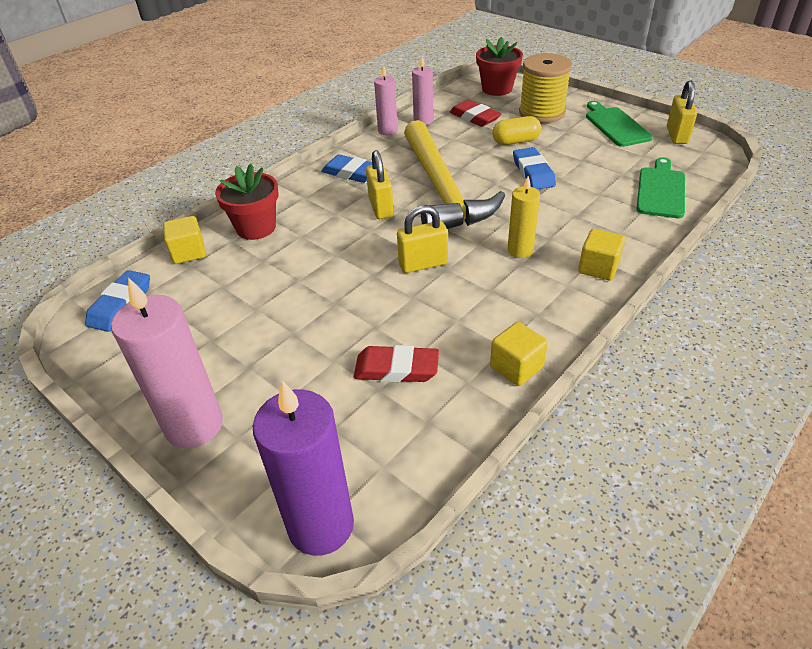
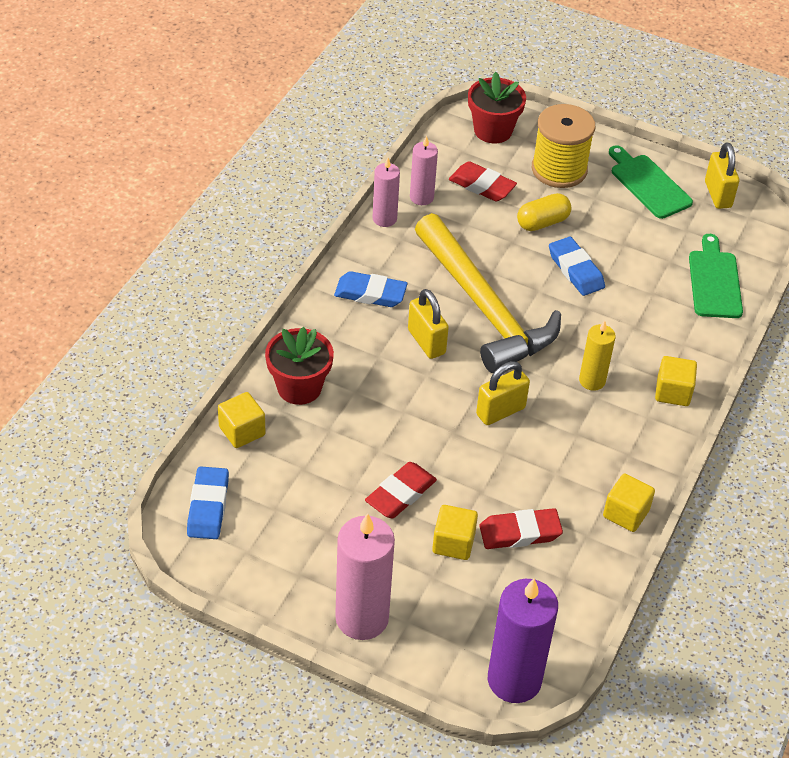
camera: 20 degrees left, 5 degrees up
none -> red eraser [365,462,437,518]
none -> yellow cube [432,505,478,560]

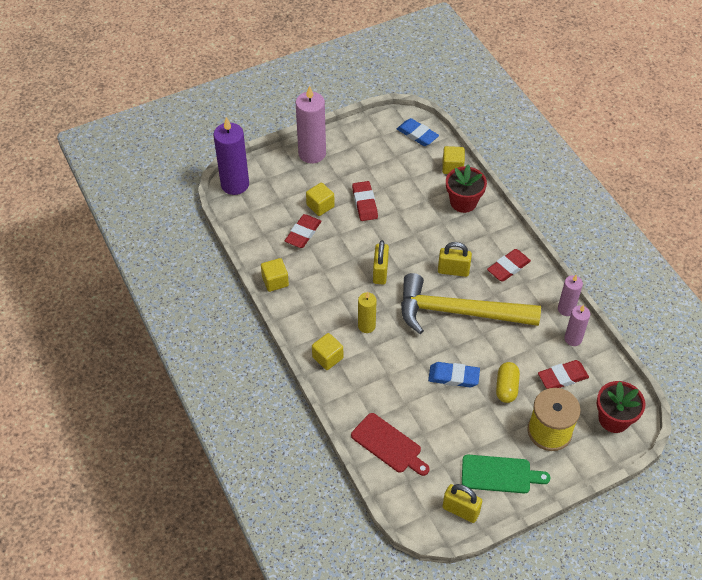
camera: 130 degrees right, 5 degrees up
blue eraser [334,271,408,307] -> red eraser [487,249,531,282]
green cutting board [689,234,743,318] -> red cutting board [351,413,430,476]

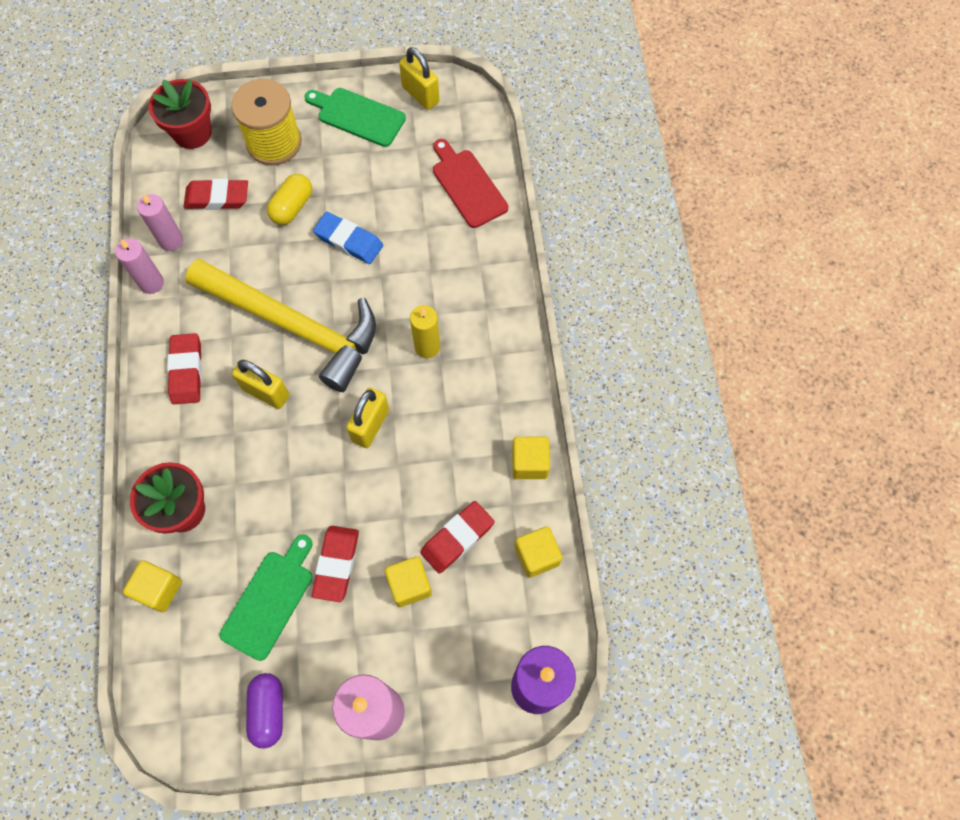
camera: 160 degrees left, 15 degrees up
yellow cube [312,333,343,370] -> yellow cube moved to [515,526,562,578]
blue eraser [397,118,439,146] -> none
red eraser [487,249,531,282] -> red eraser turned 75 degrees counterclockwise [167,333,202,404]
none -> green cutting board [220,534,312,661]
none -> purple capsule [246,673,283,749]

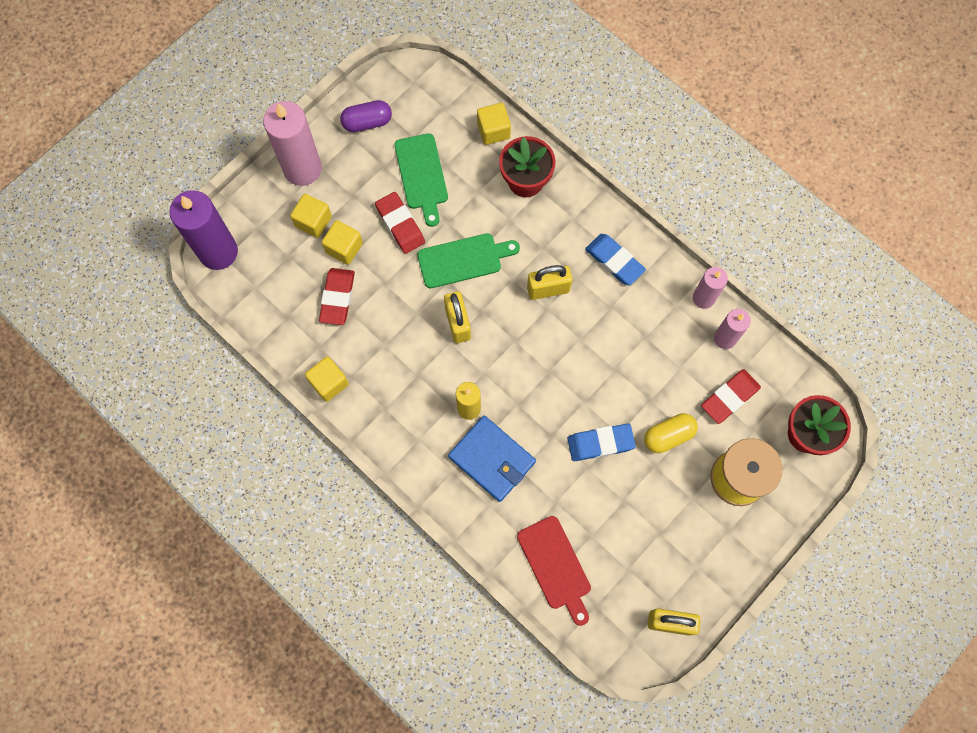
camera: 140 degrees right, 5 degrees up
red eraser [167,333,202,404] -> blue eraser [585,234,646,285]
yellow hammer [186,259,376,392] -> none
purple capsule [246,673,283,749] -> purple capsule turned 60 degrees counterclockwise [340,100,392,132]
yellow capsule [267,174,312,225] -> yellow capsule turned 75 degrees clockwise [644,413,698,453]
green cutting board [305,88,406,147] -> green cutting board moved to [417,233,520,288]
red cutting board [433,139,508,228] -> red cutting board turned 45 degrees clockwise [517,516,591,626]
yellow cube [515,526,562,578] -> yellow cube moved to [290,194,332,238]
none -> blue wallet [448,416,536,502]

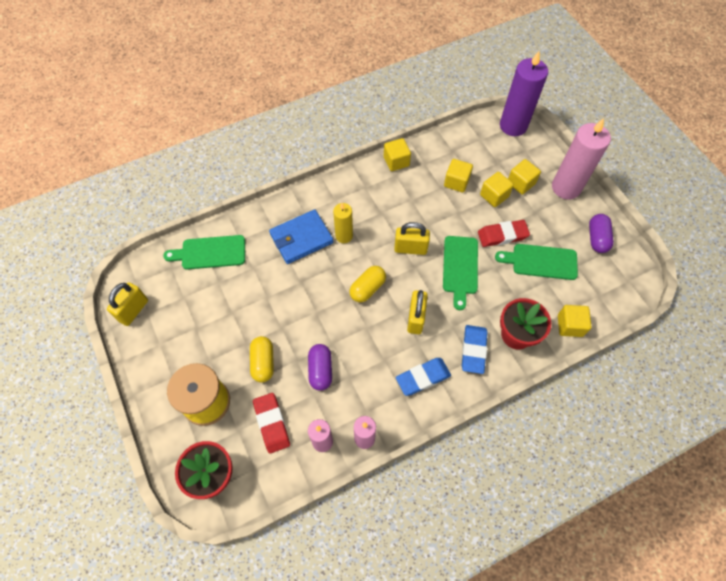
camera: 110 degrees right, 10 degrees down
red eraser [319,268,355,325] -> yellow cube [444,159,473,192]
red cutting board [517,516,591,626] -> green cutting board [163,235,245,270]
blue eraser [567,424,636,461] -> blue eraser moved to [462,325,488,374]
none -> purple capsule [308,344,332,391]
none -> yellow capsule [349,266,386,302]

